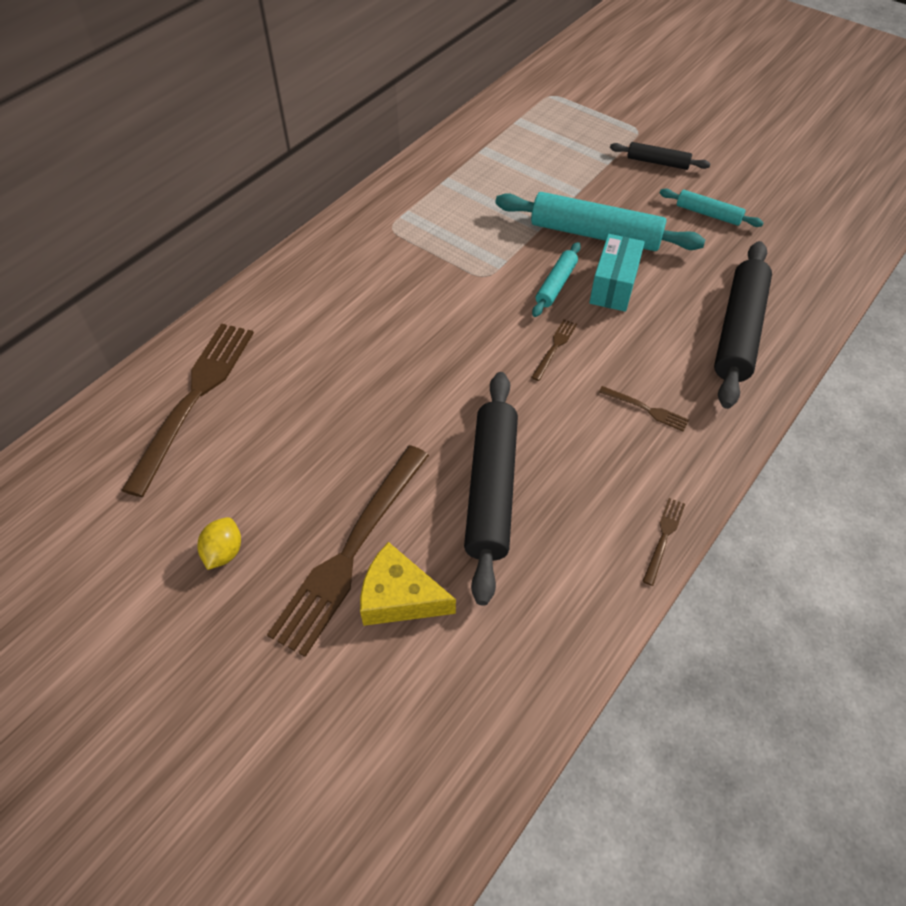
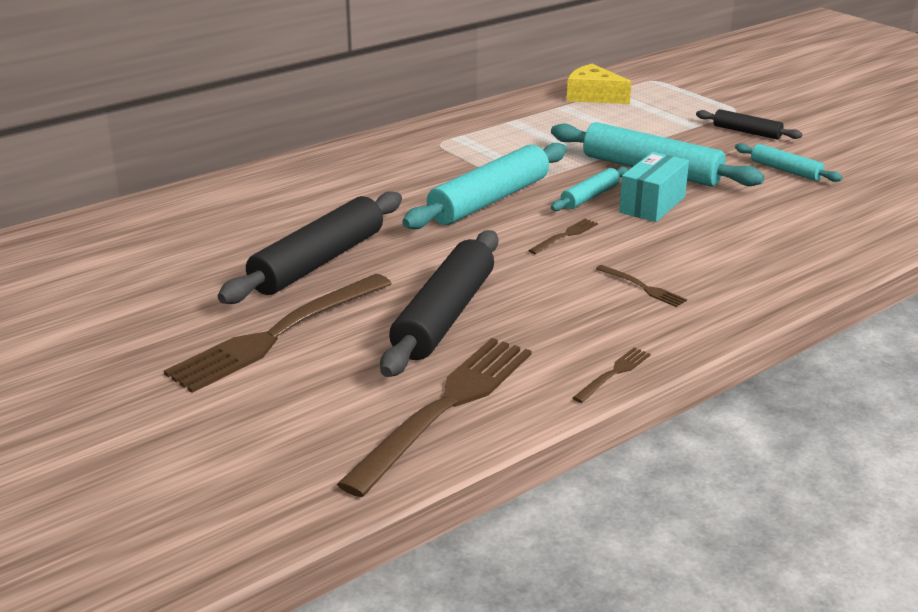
camera: 15 degrees right, 25 degrees down
brown fork [121,323,254,497] -> brown fork moved to [337,338,532,497]
yellow lemon [197,517,241,570] -> none
yellow cheese [360,542,456,626] -> yellow cheese moved to [567,64,632,104]
black rolling pin [714,241,772,409] -> black rolling pin moved to [218,191,402,304]
none -> turquoise rolling pin [402,143,567,229]

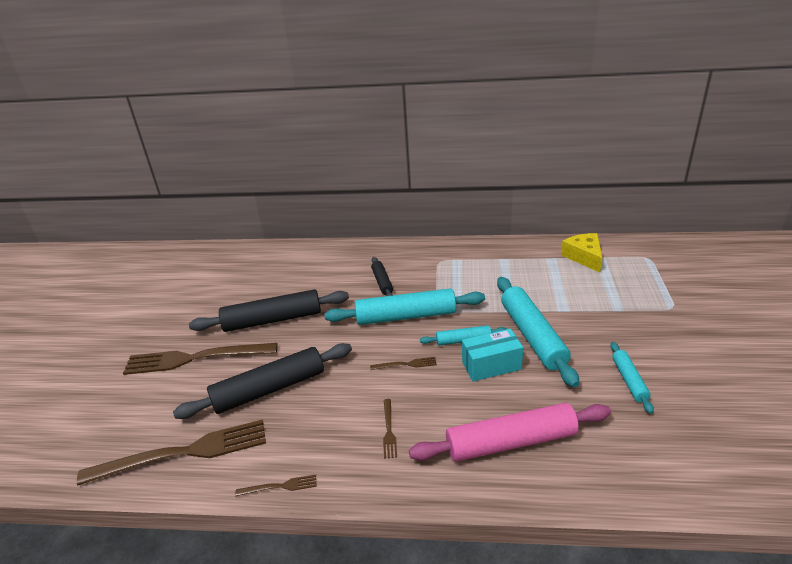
camera: 45 degrees right, 5 degrees up
black rolling pin [696,109,802,139] -> black rolling pin moved to [371,257,393,296]
none -> pink rolling pin [409,403,611,462]

